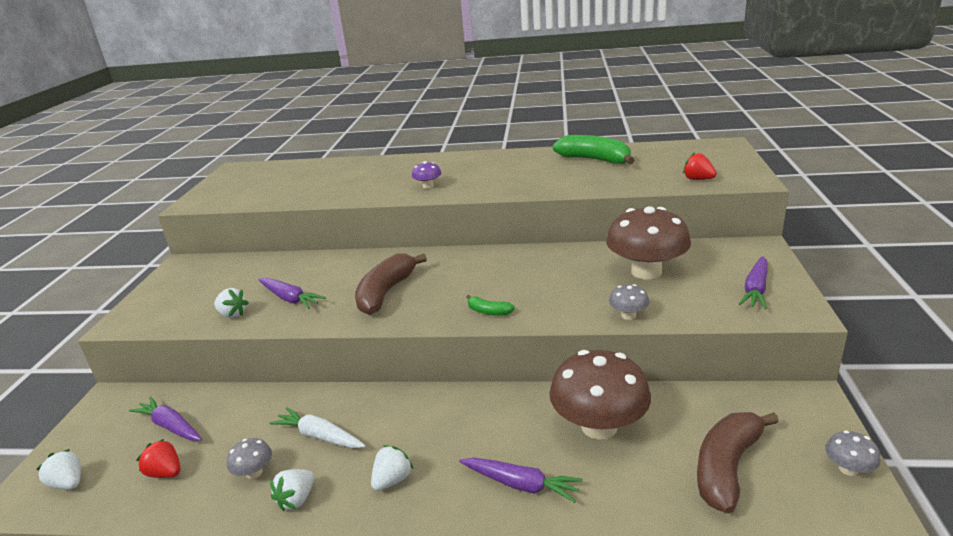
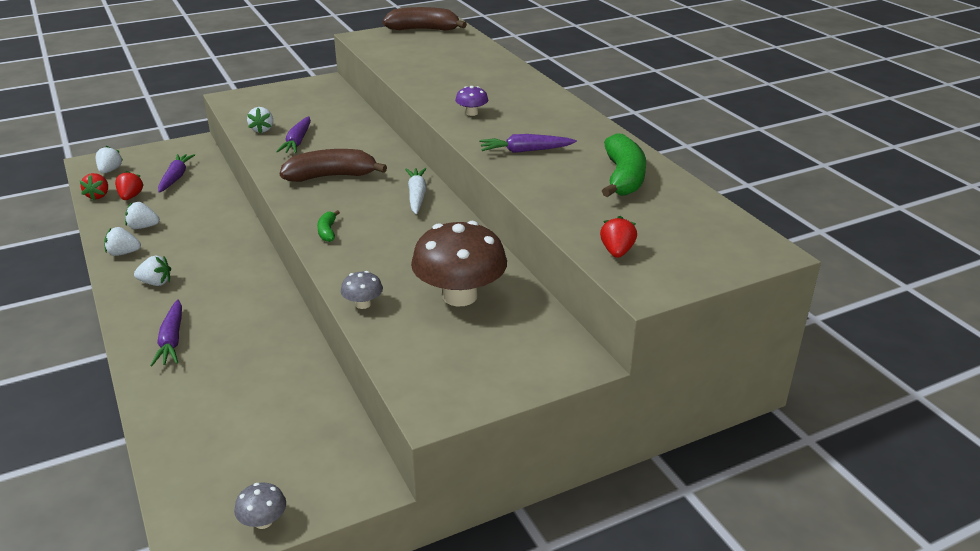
camera: 55 degrees right, 5 degrees up
grey mushroom [227,438,272,479] -> white strawberry [125,202,160,229]
white carrot [270,407,366,448] -> white carrot moved to [405,168,427,214]
brown mushroom [549,350,651,440] -> none
brown banana [697,412,779,514] -> brown banana moved to [383,7,467,31]
purple carrot [739,256,768,309] -> purple carrot moved to [479,134,577,153]
none -> red strawberry [80,173,108,200]

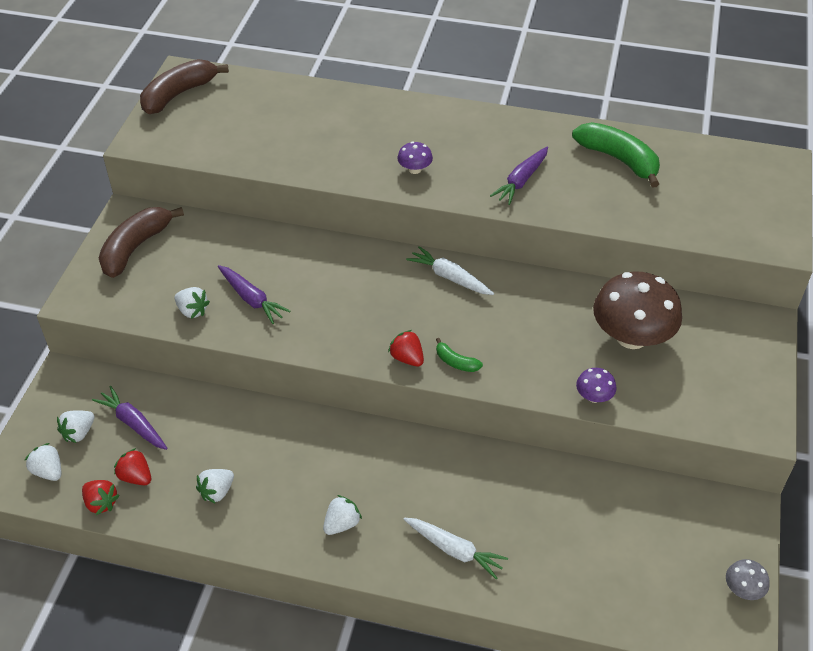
camera: 50 degrees left, 15 degrees up
white strawberry [104,227,141,256] -> white strawberry moved to [57,410,95,443]
purple carrot [150,299,182,366] -> white carrot [404,518,508,579]
brown banana [280,149,387,182] -> brown banana moved to [99,207,184,278]
grey mushroom [341,271,383,309] -> purple mushroom [576,368,616,403]
red strawberry [600,216,637,258] -> red strawberry moved to [388,330,424,367]

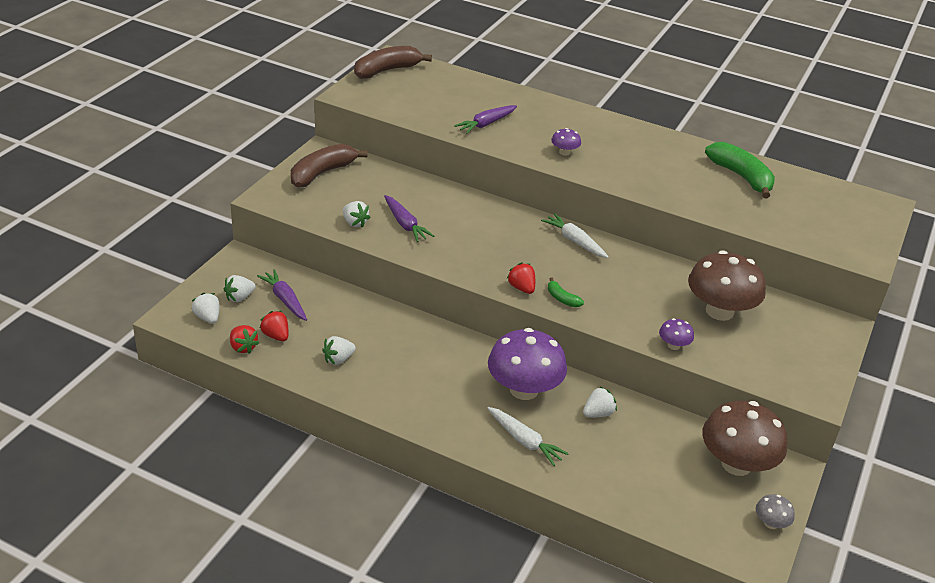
camera: 10 degrees right, 10 degrees down
white strawberry [323,495,362,535] -> white strawberry moved to [583,387,617,417]
purple carrot [490,147,548,205] -> purple carrot moved to [454,105,517,134]
none -> purple mushroom [488,328,567,400]
none -> brown mushroom [702,401,787,476]

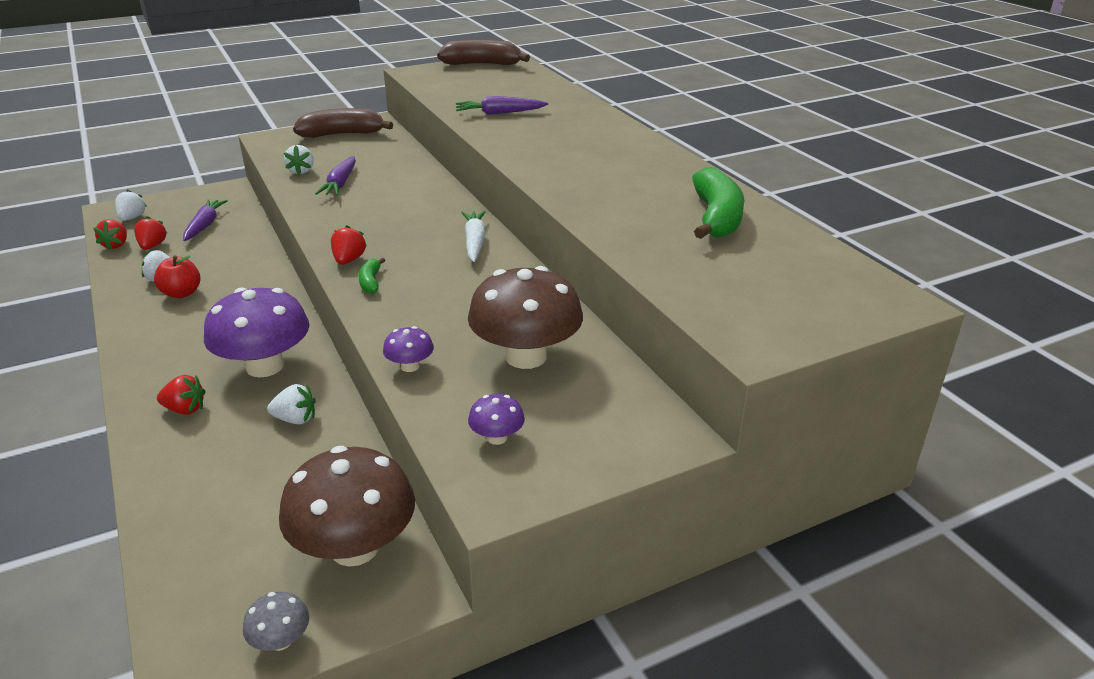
camera: 40 degrees right, 5 degrees down
white strawberry [224,275,256,302] -> none
white carrot [487,407,569,466] -> red strawberry [157,375,206,415]
purple mushroom [551,128,581,156] -> purple mushroom moved to [468,394,525,445]
none -> red apple [154,255,201,298]

